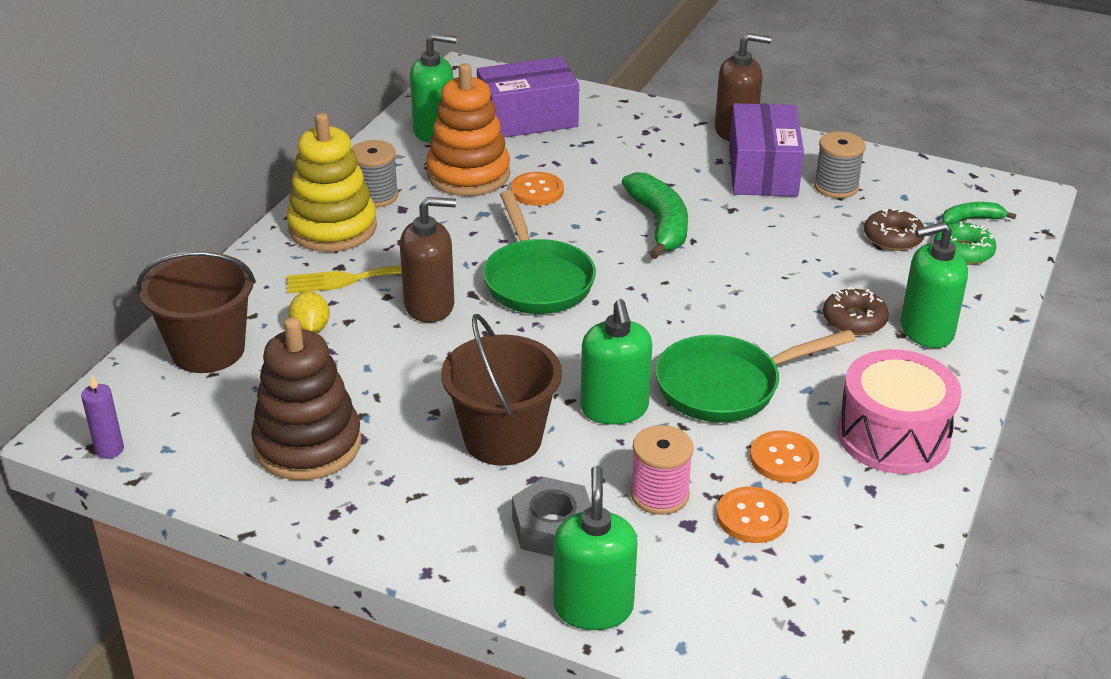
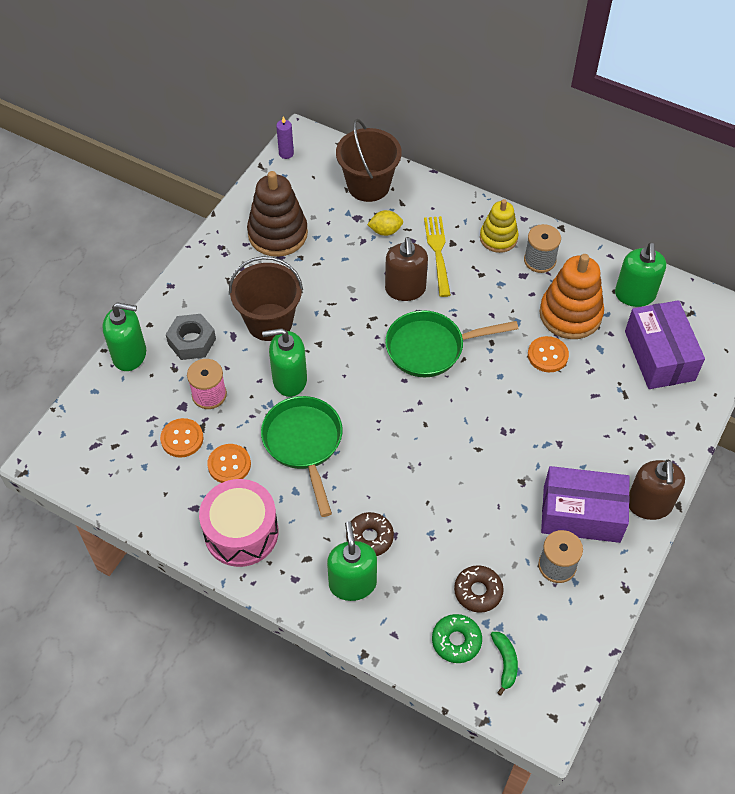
camera: 95 degrees right, 20 degrees up
yellow stacking toy [287,113,377,252] -> yellow stacking toy [480,199,519,253], size x0.64
green banana [622,172,688,259] -> none

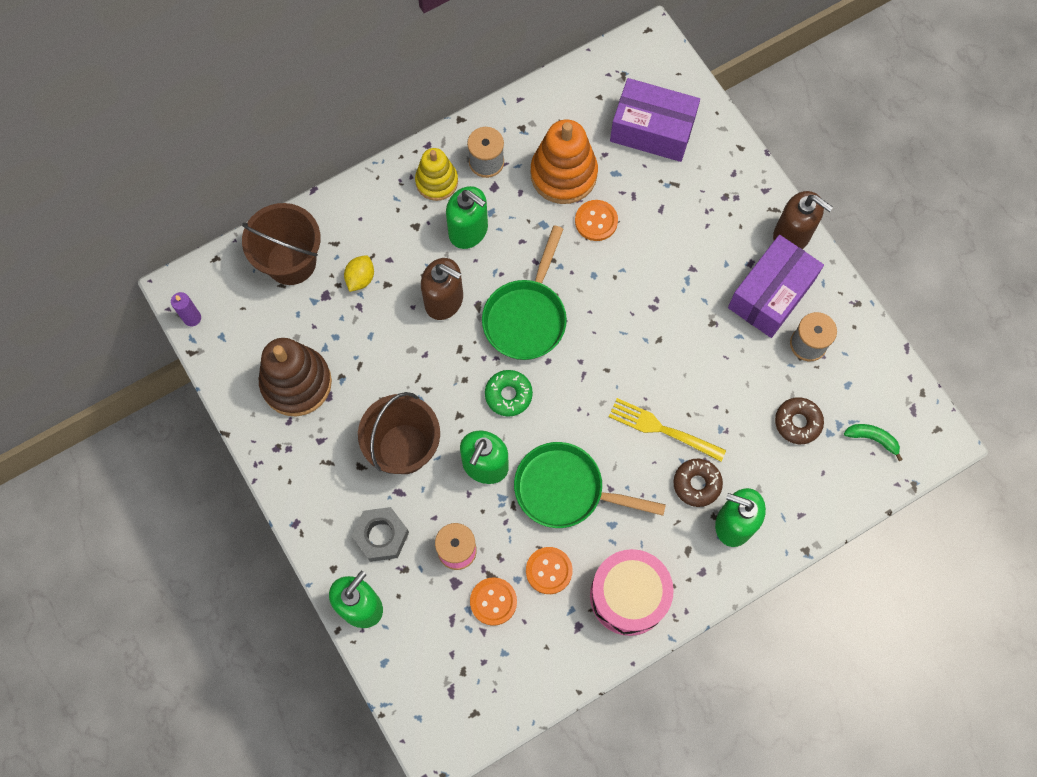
camera: 60 degrees left, 15 degrees up
yellow fork [424,216,451,297] -> yellow fork moved to [609,398,726,461]
green donut [432,614,482,663] -> green donut moved to [485,370,533,417]
green soap dispenser [615,243,666,307] -> green soap dispenser moved to [446,186,488,249]

